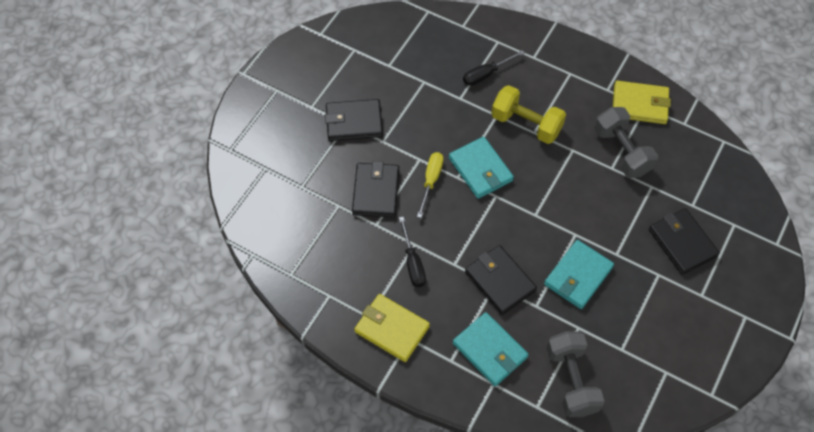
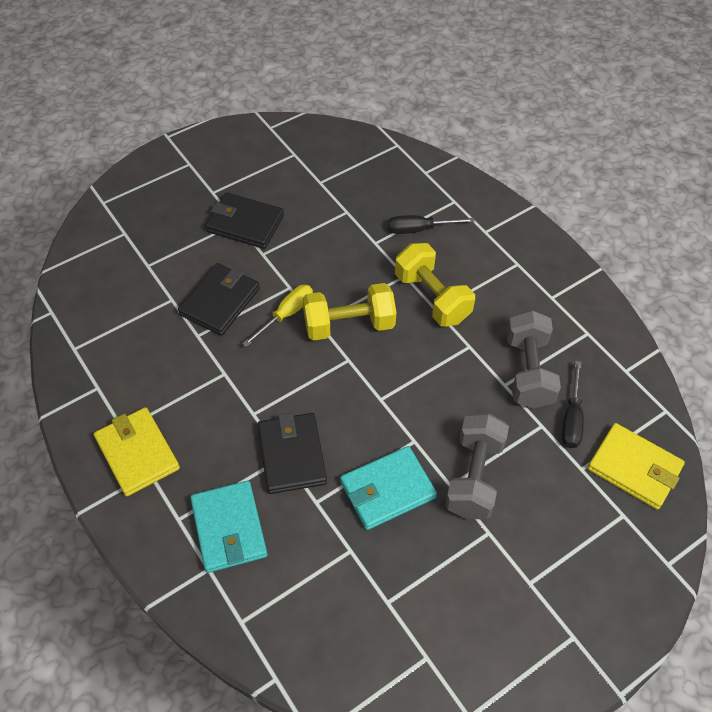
camera: 25 degrees right, 5 degrees down
black screwdriver [399,217,426,287] -> black screwdriver moved to [562,361,584,448]
turquoise wallet [449,137,514,199] -> yellow dumbbell [303,283,396,341]
grey dumbbell [547,331,605,417] -> grey dumbbell moved to [445,413,509,519]
yellow wallet [613,81,671,124] -> yellow wallet moved to [587,423,685,510]
black wallet [649,208,720,275] -> none

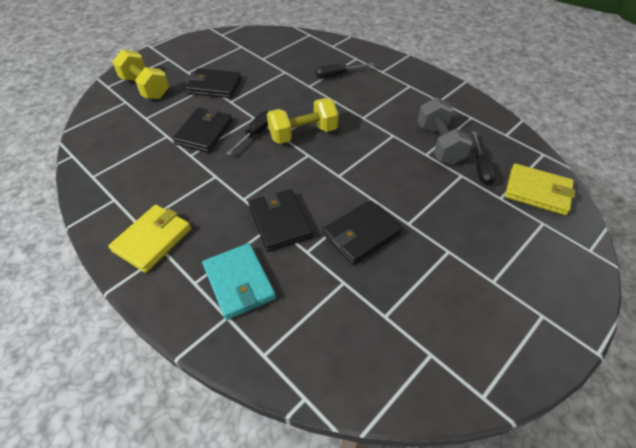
camera: 10 degrees left, 5 degrees down
yellow wallet [94,407,180,496] -> yellow wallet turned 75 degrees clockwise [108,205,191,273]
yellow screwdriver [242,285,313,347] -> black screwdriver [226,111,269,155]
turquoise wallet [340,446,437,530] -> black wallet [323,200,402,265]
yellow dumbbell [395,243,475,327] -> yellow dumbbell moved to [112,50,169,99]
grey dumbbell [445,413,509,519] -> none

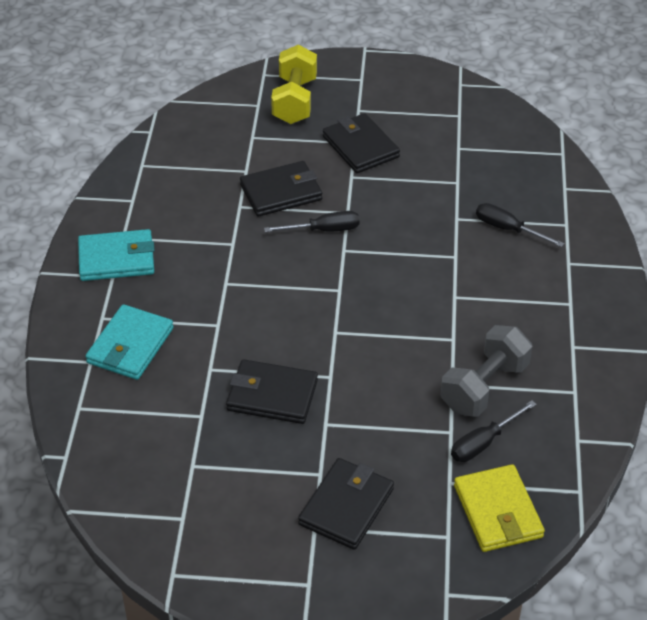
camera: 50 degrees right, 5 degrees down
yellow wallet [108,205,191,273] -> turquoise wallet [78,229,154,281]
black wallet [248,189,313,252] -> black wallet moved to [298,458,394,550]
yellow dumbbell [267,98,339,144] -> none

